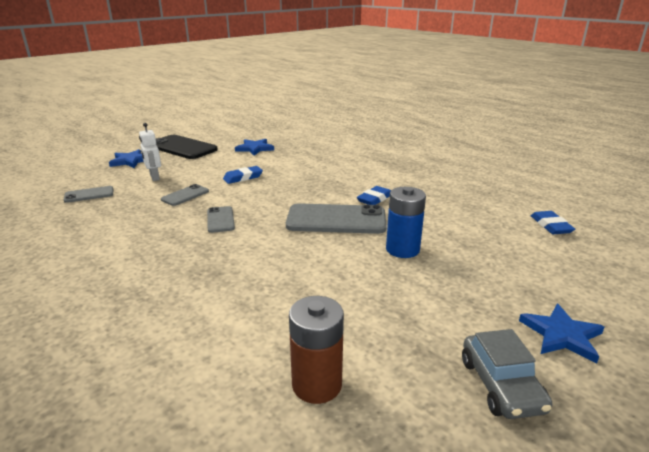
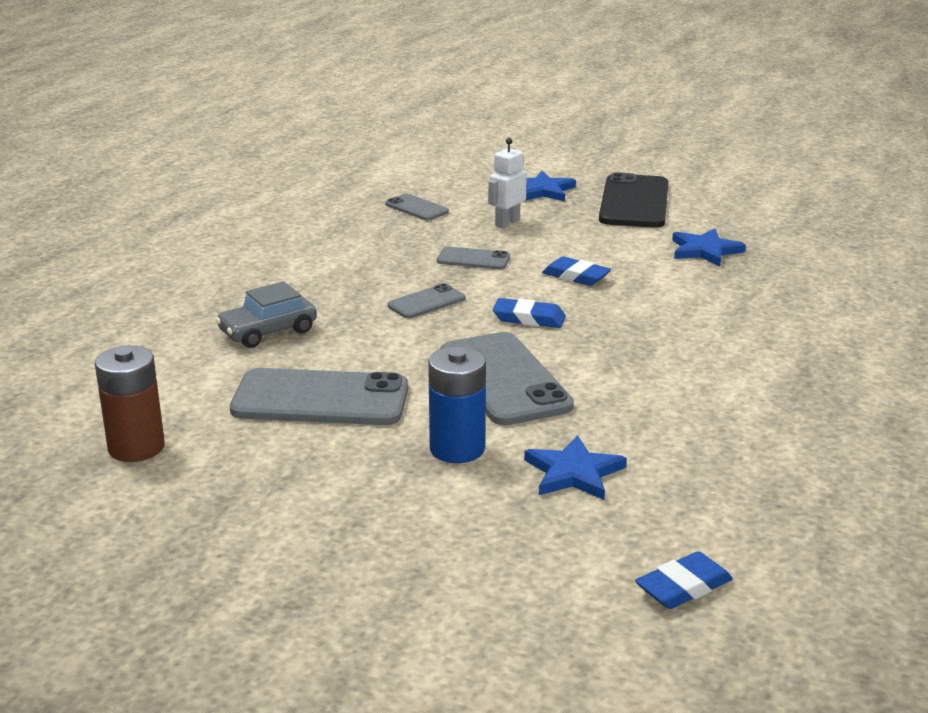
camera: 65 degrees right, 0 degrees up
blue eraser [357,186,391,205] -> blue eraser moved to [493,298,566,328]
grey car [462,329,552,419] -> grey car moved to [216,281,317,348]
blue star [519,304,604,363] -> blue star moved to [524,435,627,500]
none -> grey phone [230,368,408,425]

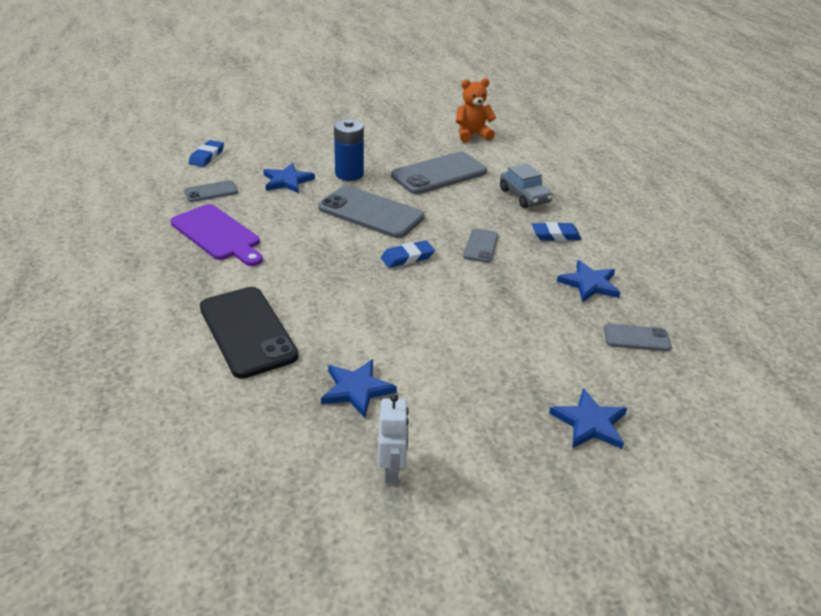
camera: 140 degrees right, 10 degrees up
brown battery [95,345,165,462] -> orange teddy bear [456,78,496,142]
grey car [216,281,317,348] -> grey car turned 135 degrees clockwise [500,164,553,208]
grey phone [437,247,510,270] -> grey phone moved to [184,180,238,202]
white robot [488,138,527,228] -> white robot moved to [378,394,409,484]
blue eraser [542,256,611,286] -> blue eraser moved to [532,222,581,241]
black phone [599,172,669,228] -> black phone moved to [200,287,298,379]
none -> purple cutting board [171,204,263,266]
none -> blue star [557,260,621,302]

